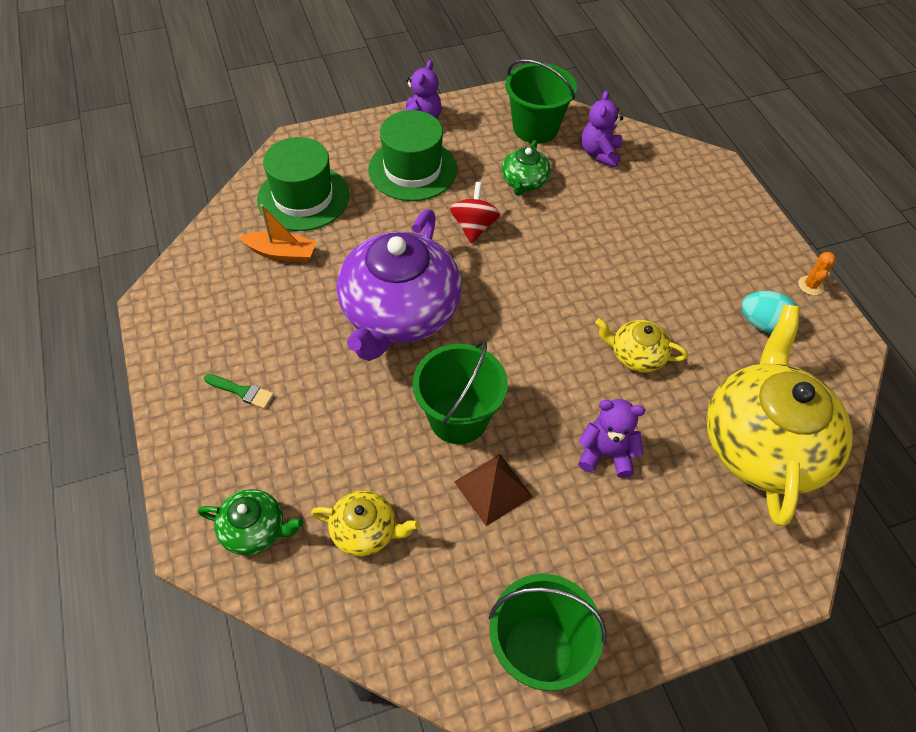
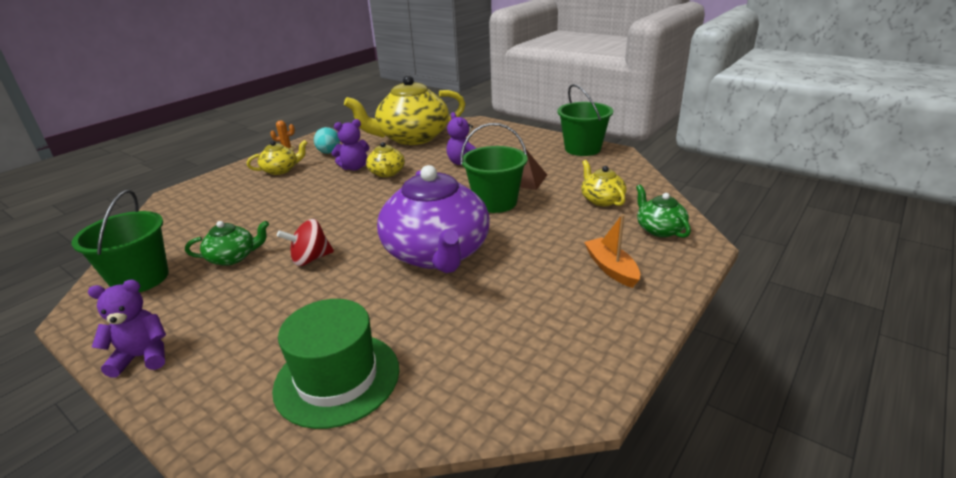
camera: 120 degrees left, 25 degrees down
green brush [204,374,274,409] -> none
orange boat [239,204,317,262] -> orange boat moved to [584,214,640,288]
purple teapot [336,209,462,361] -> purple teapot turned 90 degrees clockwise [377,165,490,273]
green hat [368,110,457,201] -> none
purple teddy bear [582,91,624,167] -> purple teddy bear moved to [331,119,370,171]
none -> yellow teapot [247,140,307,175]

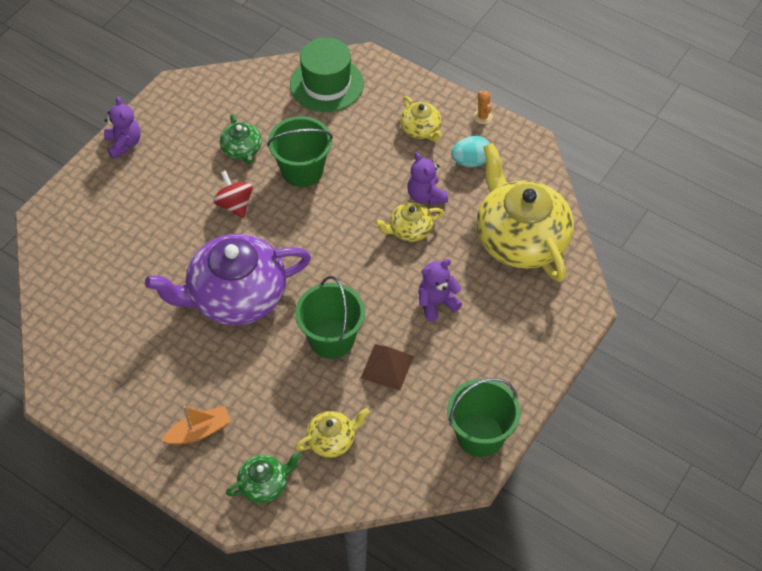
camera: 85 degrees right, 25 degrees up
green bucket [72,190,169,293] -> green bucket moved to [267,116,333,187]
green hat [272,299,399,429] -> green hat moved to [290,38,364,112]

